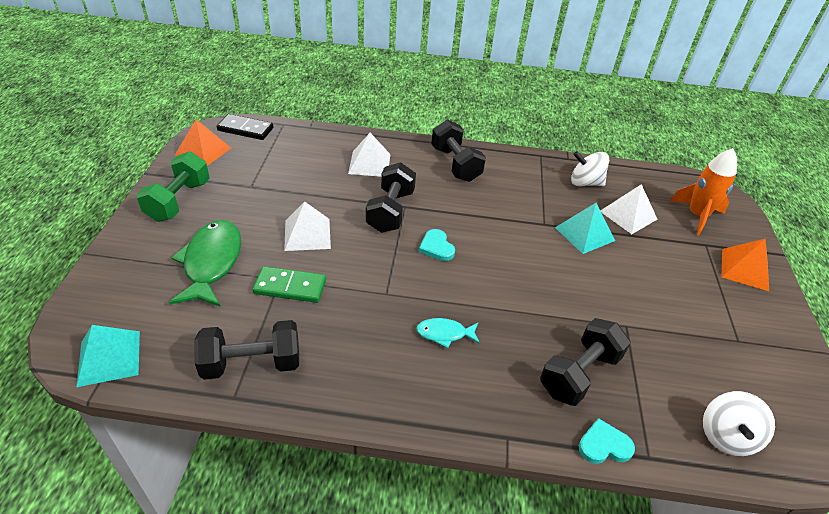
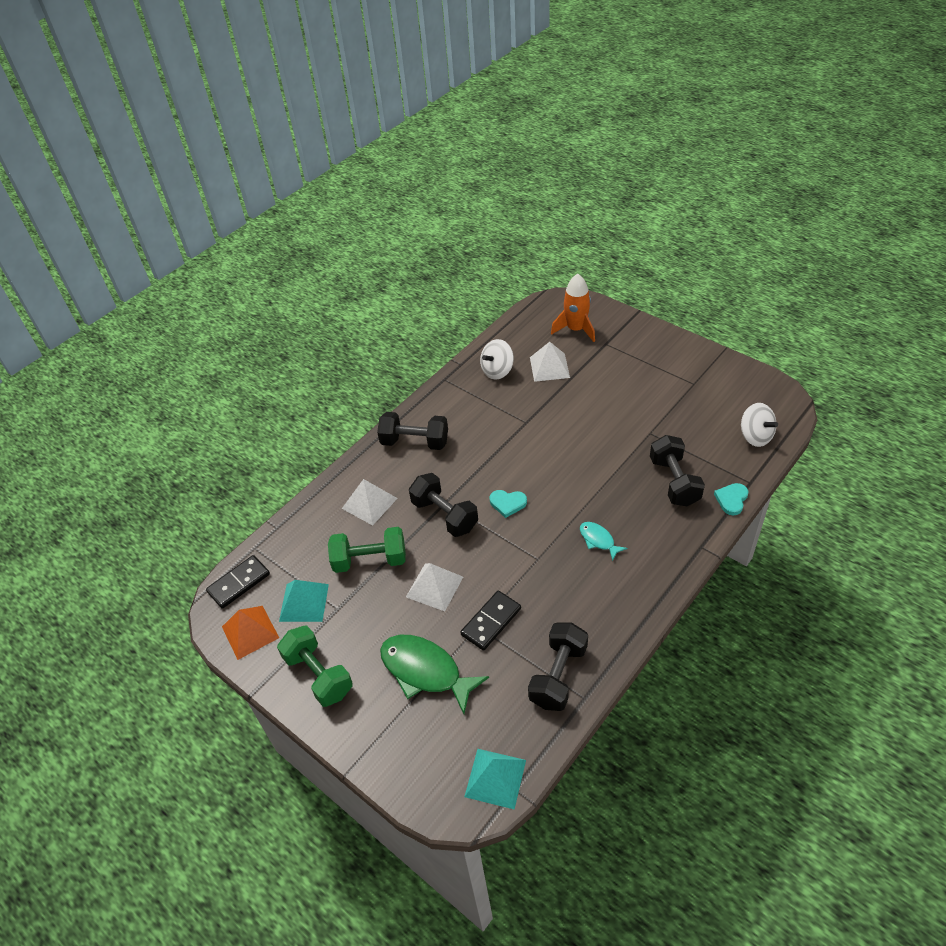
camera: 50 degrees left, 5 degrees up
green domino [253,266,326,303] -> black domino [460,591,521,651]
turquoise fish [416,318,480,348] -> turquoise fish turned 105 degrees clockwise [580,522,627,561]
turquoise pyramid [555,203,615,254] -> turquoise pyramid moved to [279,580,329,622]
orange pyramid [722,239,769,291] -> none
none -> green dumbbell [328,527,406,573]

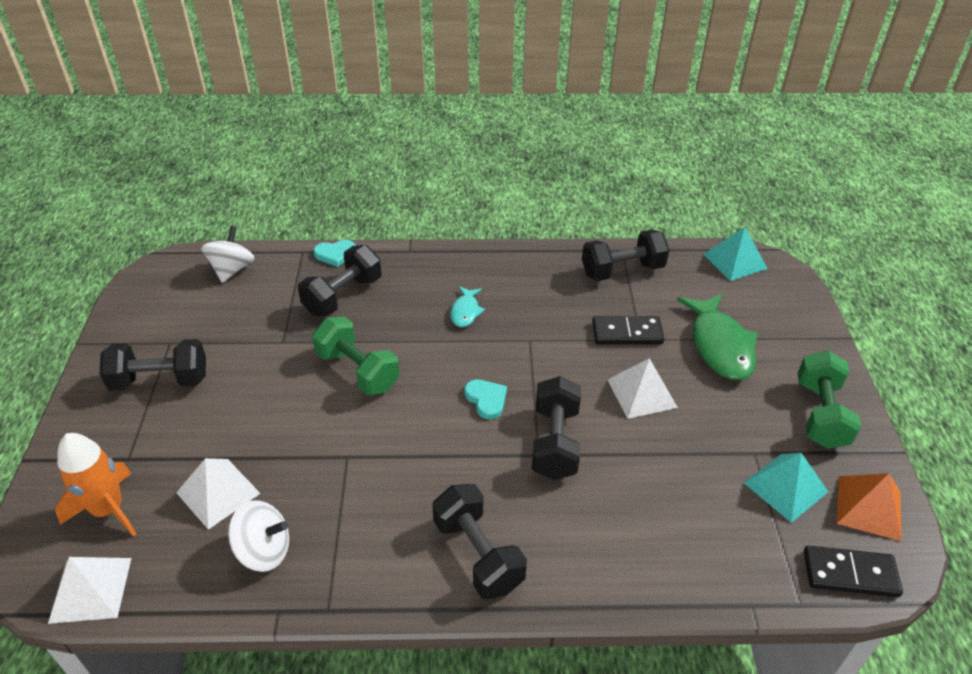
camera: 135 degrees left, 5 degrees down
green dumbbell [328,527,406,573] -> green dumbbell moved to [312,316,400,396]
white pyramid [342,479,398,526] -> white pyramid moved to [48,557,131,624]
none -> black dumbbell [100,339,206,391]

